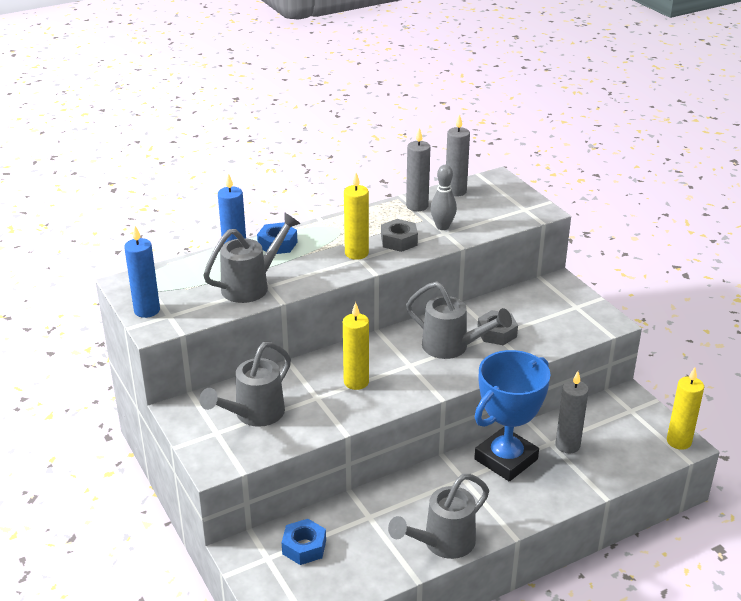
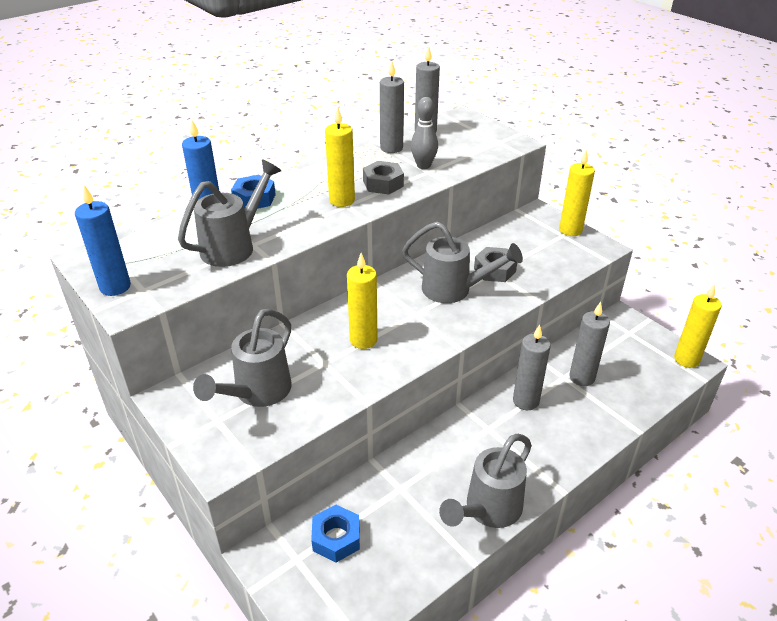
camera: 10 degrees left, 5 degrees up
blue trophy [474,350,551,481] -> grey candle [513,325,551,410]
none -> yellow candle [559,150,595,236]

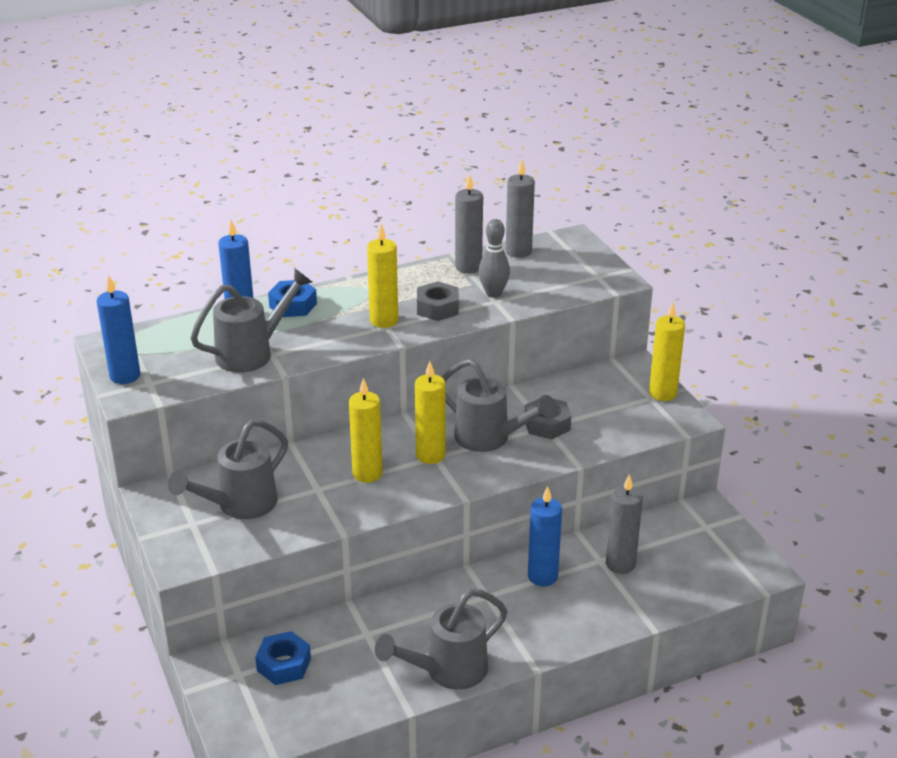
camera: 15 degrees right, 5 degrees down
grey candle [513,325,551,410] -> blue candle [528,486,562,586]
yellow candle [674,284,722,368] -> yellow candle moved to [415,361,446,464]

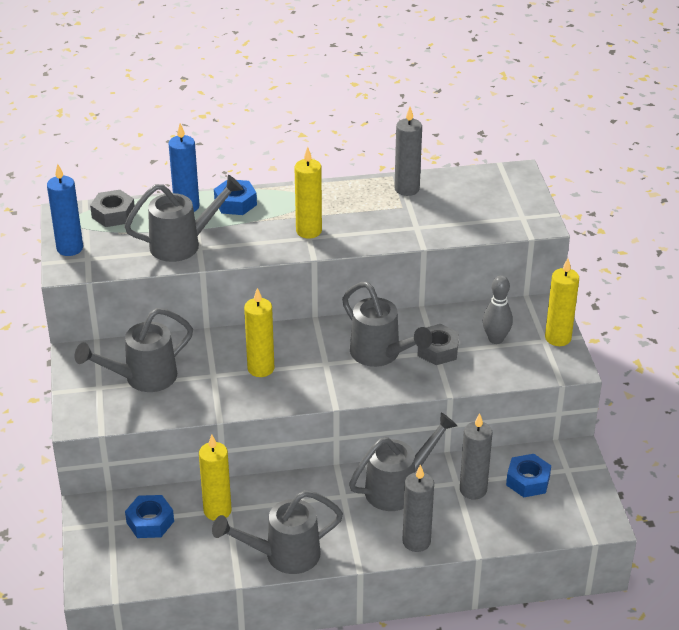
camera: 15 degrees right, 5 degrees up
yellow candle [415,361,446,464] -> yellow candle moved to [199,434,232,521]
grey nut [417,281,459,321] -> grey nut moved to [90,190,135,227]
grey bowling pin [479,219,510,298] -> grey bowling pin moved to [483,276,513,344]
grey candle [506,160,535,258] -> grey candle moved to [402,464,434,552]
blue candle [528,486,562,586] -> grey watering can [349,412,457,511]
none -> blue nut [506,454,551,497]

